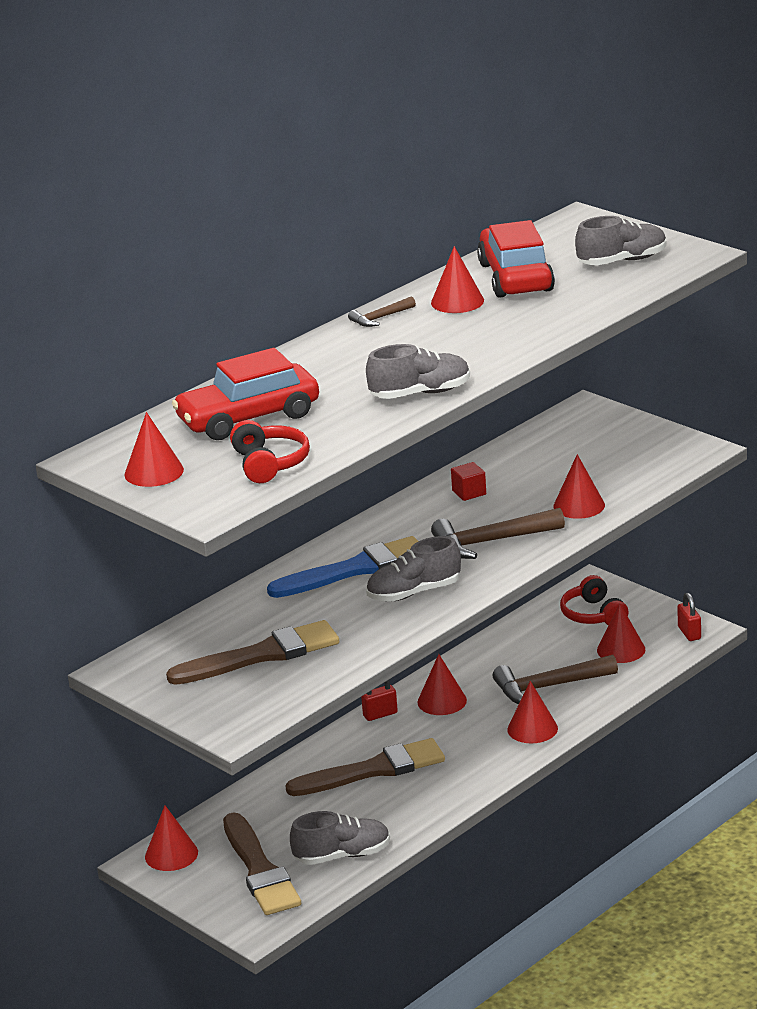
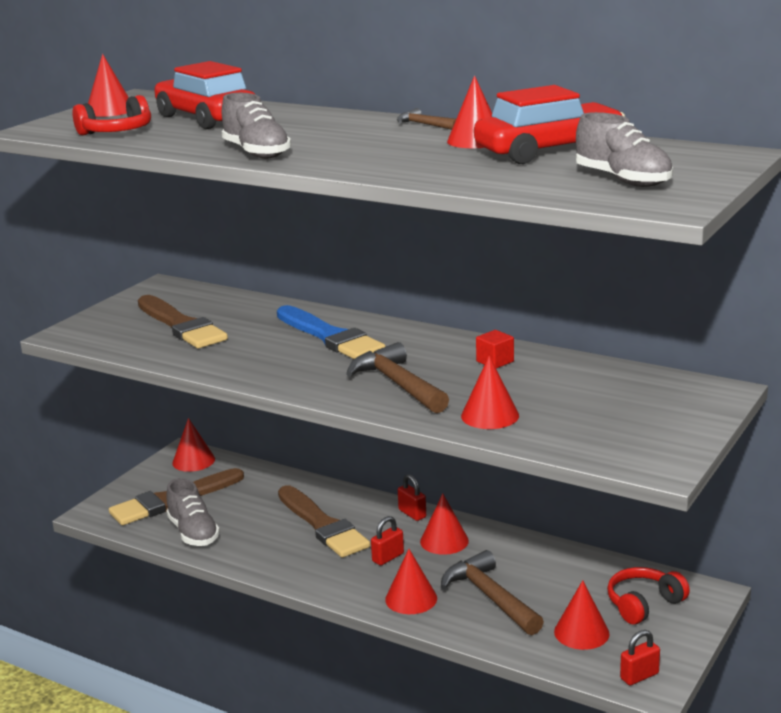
camera: 75 degrees right, 5 degrees down
grey shoe [366,536,461,602] -> none
none -> red padlock [371,516,404,565]

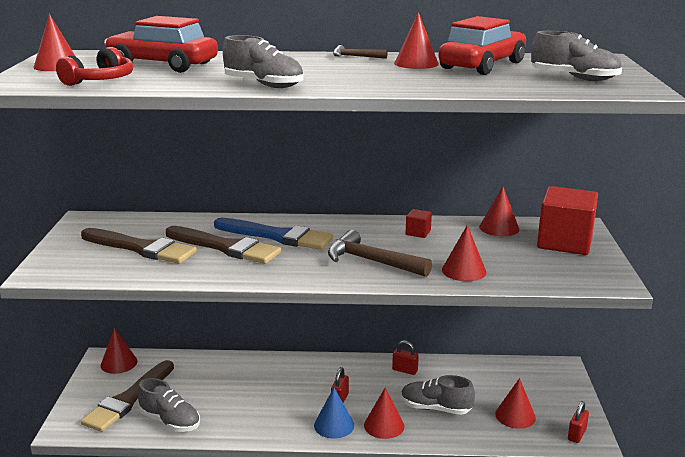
camera: 30 degrees left, 0 degrees up
brown brush [278,485,370,558] -> brown brush moved to [166,226,281,264]
red padlock [398,474,426,521] -> red padlock moved to [392,340,419,375]
red cone [420,494,469,555] -> red cone moved to [479,187,519,236]
brown hammer [441,550,544,635] -> grey shoe [401,375,475,415]
red headphones [607,567,690,625] -> none
none -> blue cone [314,388,354,439]
none -> red cube [537,186,598,255]

